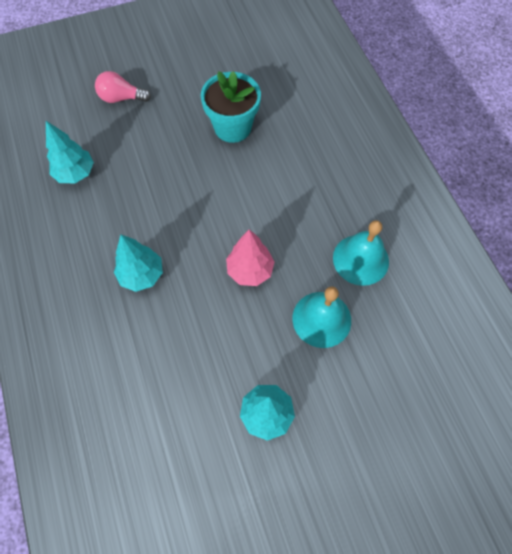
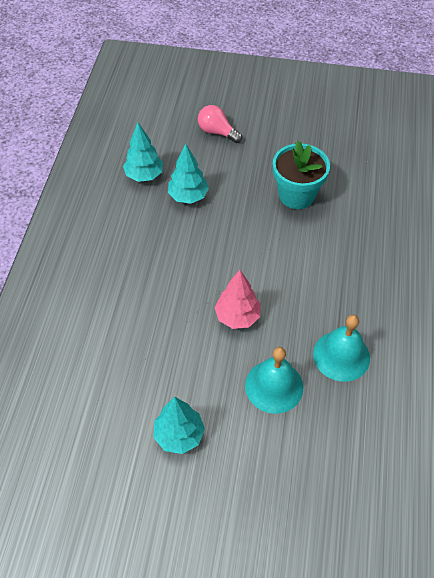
camera: 30 degrees right, 10 degrees down
turquoise tree [114,235,163,292] -> turquoise tree moved to [168,144,209,204]

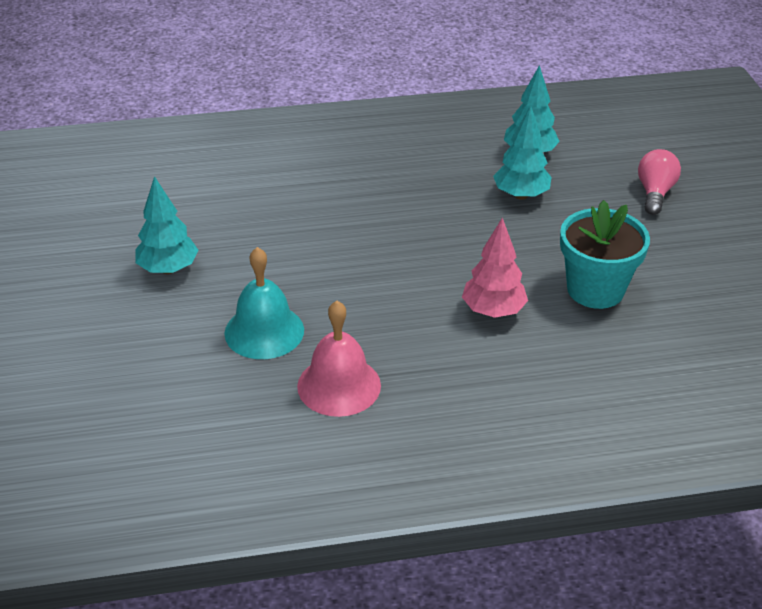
camera: 70 degrees right, 15 degrees down
pink tree [214,270,261,329] -> pink tree moved to [462,217,528,318]
turquoise bell [313,315,370,382] -> pink bell [297,301,381,417]

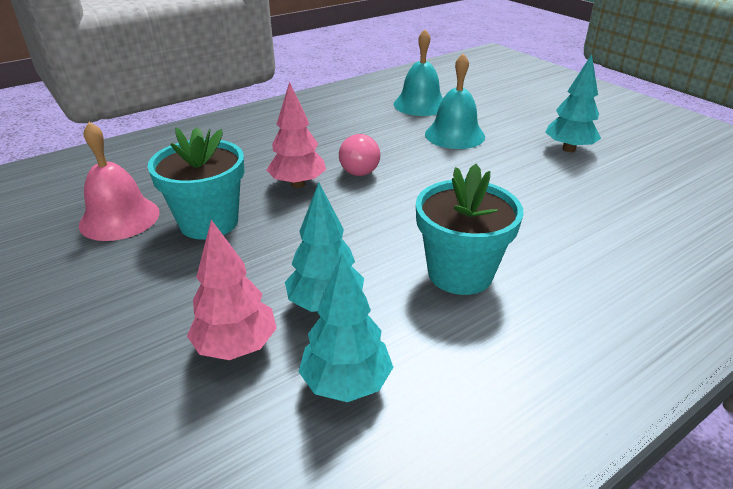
camera: 155 degrees right, 5 degrees down
pink bell [297,301,381,417] -> pink bell moved to [79,122,160,241]
pink light bulb [638,149,681,215] -> pink light bulb moved to [339,134,380,176]
none -> pink tree [187,220,277,360]
none -> turquoise bell [394,30,443,116]
none -> turquoise flower pot [416,164,523,295]

